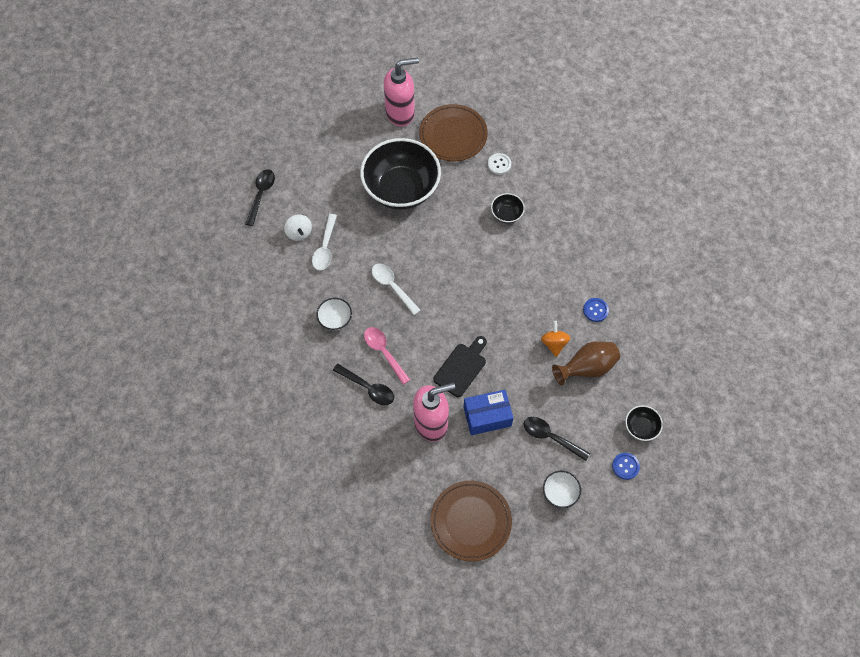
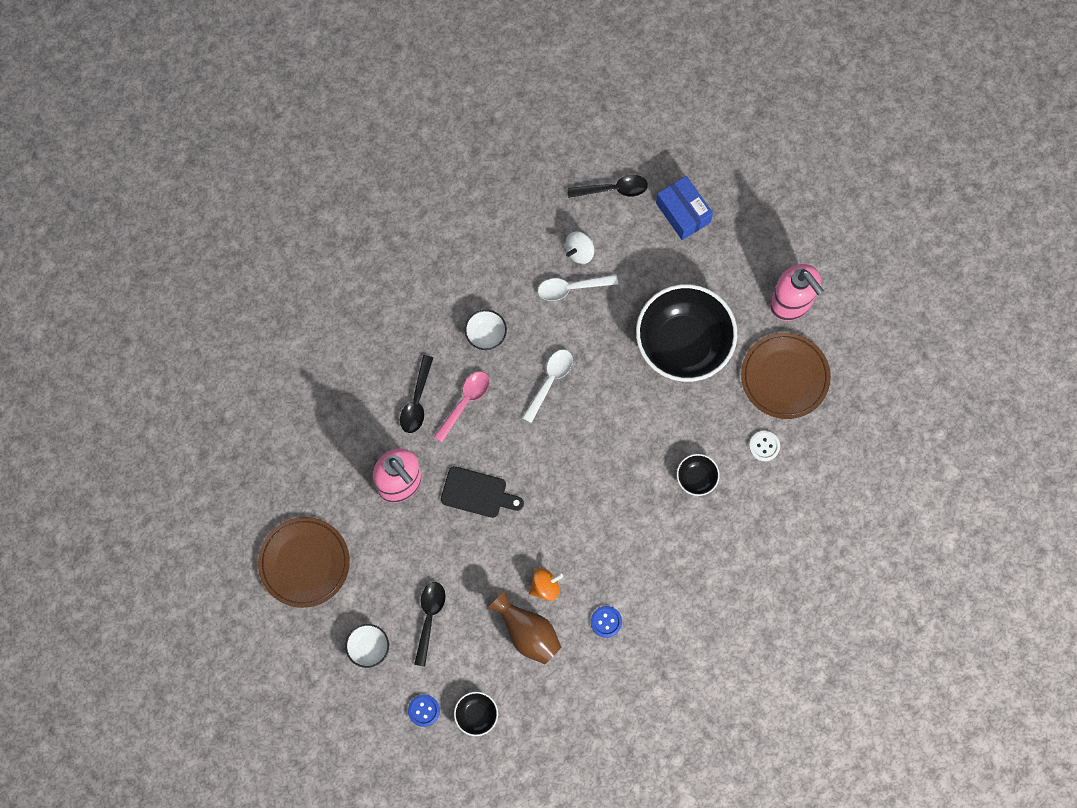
camera: 70 degrees right, 10 degrees up
blue box [464,390,513,435] -> blue box moved to [656,176,713,240]

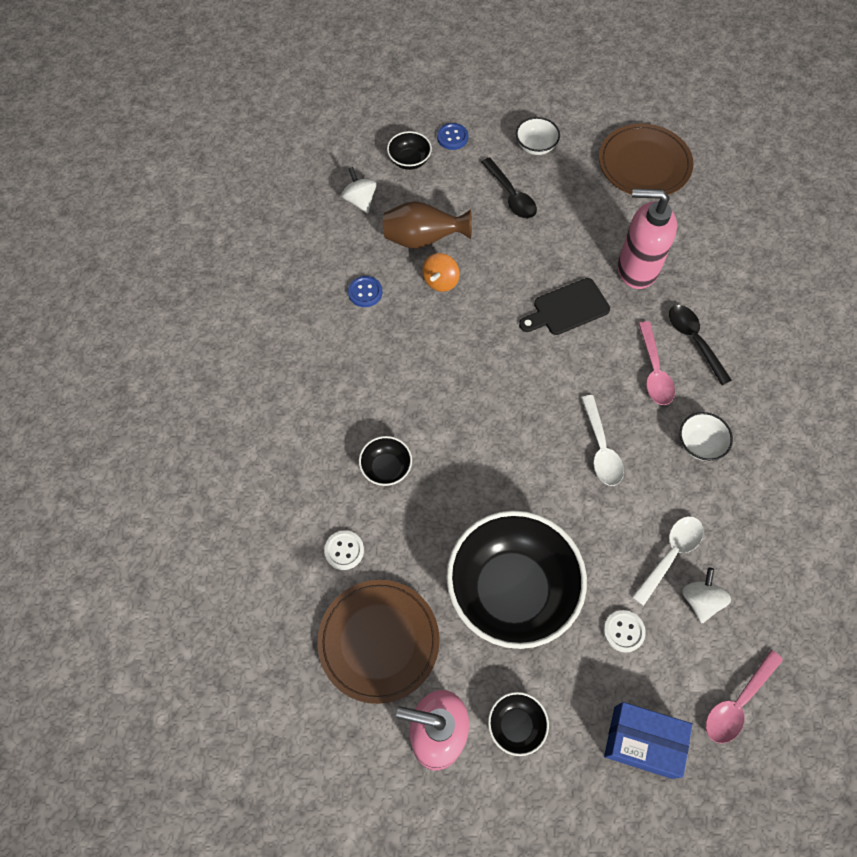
camera: 140 degrees right, 10 degrees down
black spoon [567,175,648,198] -> pink spoon [706,650,783,744]
none -> white spinning top [341,167,377,213]
none -> black bowl [488,692,549,756]
none -> white button [603,610,646,653]

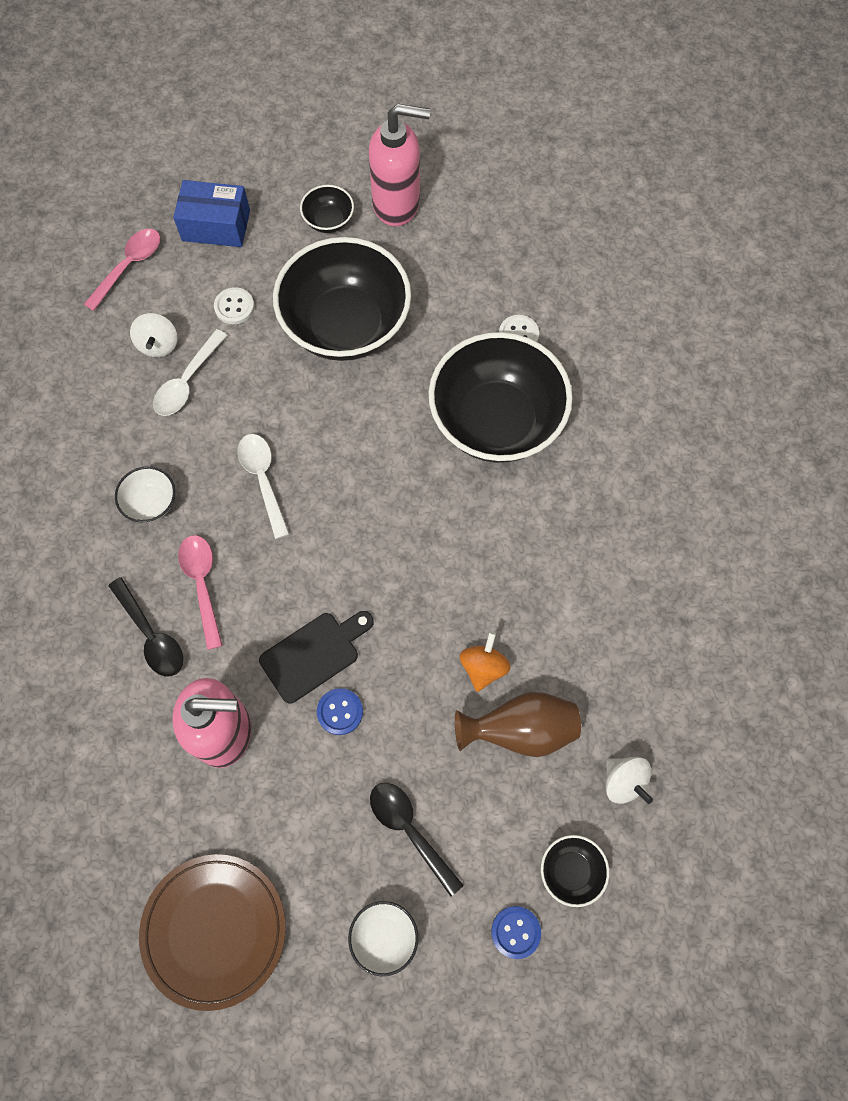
camera: 170 degrees right, 5 degrees up
brown plate [317,580,440,704] -> none
blue button [348,276,382,307] -> blue button moved to [317,688,363,735]
black bowl [359,436,412,486] -> black bowl [429,332,573,463], size x2.38

